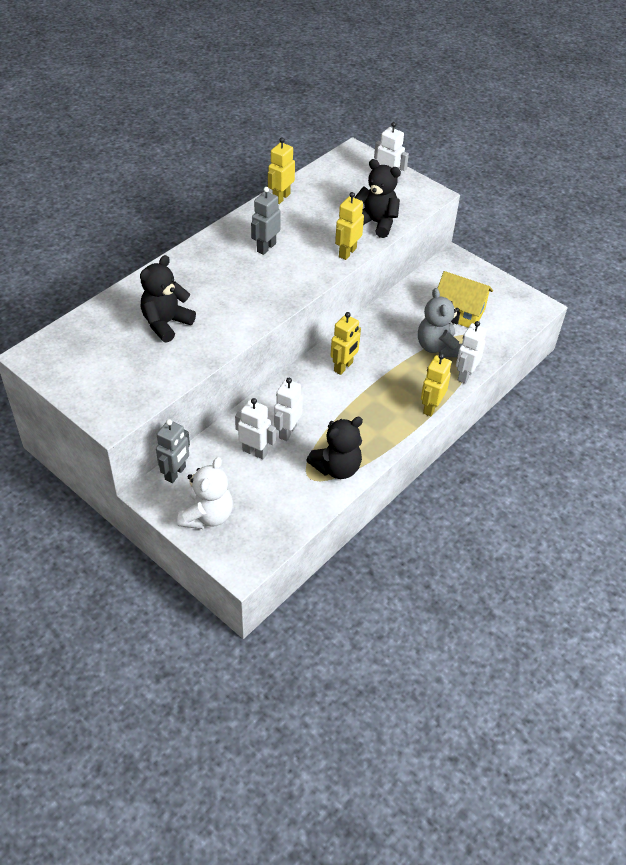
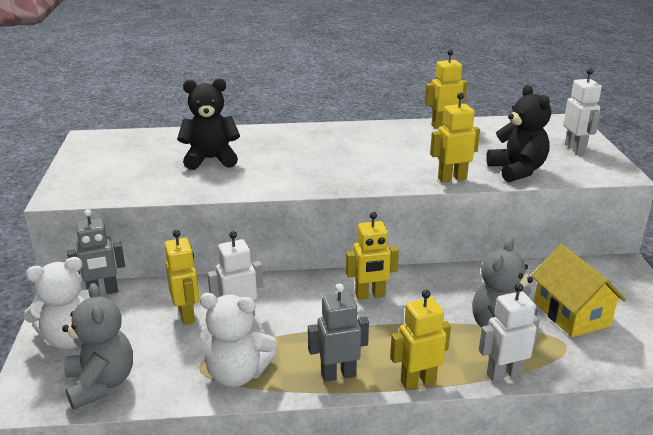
camera: 45 degrees right, 20 degrees down
white robot [235,398,276,459] -> yellow robot [164,230,199,325]
grey robot [251,187,281,255] -> grey robot moved to [308,284,369,382]
black teddy bear [306,417,363,479] -> white teddy bear [200,293,277,387]
none -> grey teddy bear [62,283,133,410]

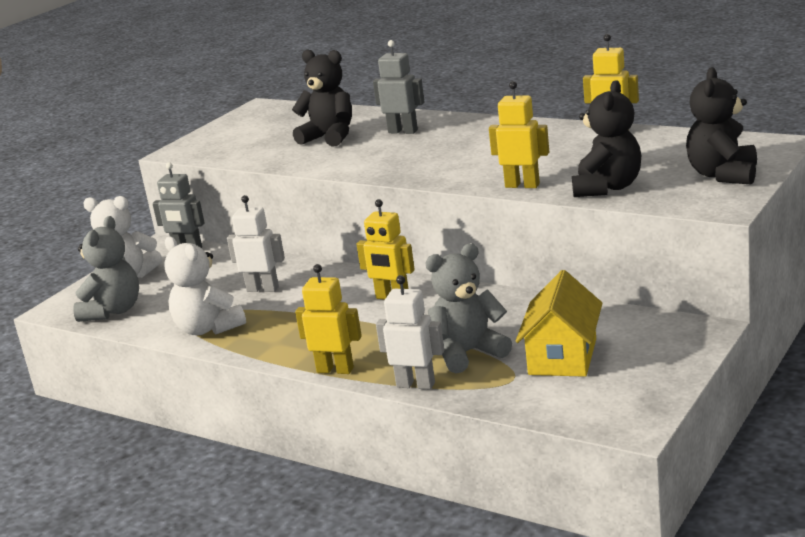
camera: 40 degrees right, 5 degrees down
yellow robot [164,230,199,325] -> none
grey robot [308,284,369,382] -> grey robot moved to [373,40,424,134]
white robot [563,68,602,154] -> black teddy bear [686,67,757,185]

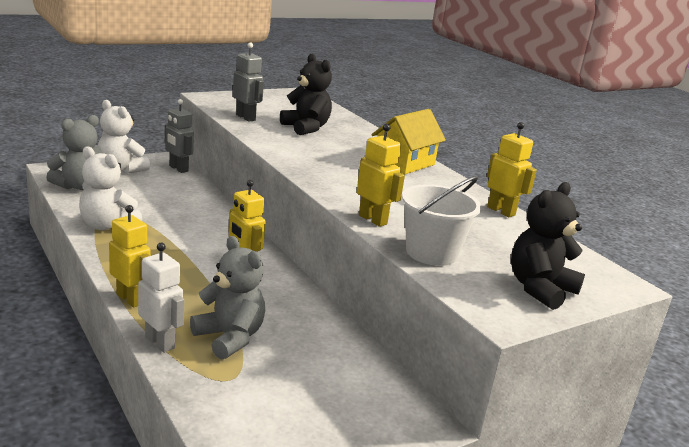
camera: 20 degrees right, 0 degrees up
white teddy bear [164,236,246,335] -> white teddy bear turned 45 degrees counterclockwise [79,146,142,230]
white robot [227,195,285,292] -> none
grey robot [373,40,424,134] -> grey robot moved to [233,42,264,122]
grey teddy bear [425,243,512,374] -> grey teddy bear turned 45 degrees clockwise [190,236,265,359]
yellow house [516,270,603,377] -> yellow house moved to [371,109,446,174]
black teddy bear [572,80,641,197] -> white bucket [402,176,482,266]

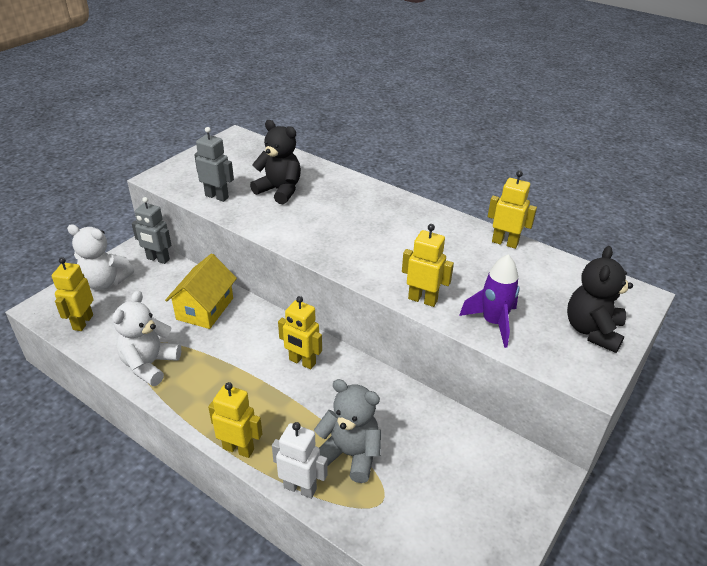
camera: 20 degrees left, 15 degrees up
grey teddy bear [46,115,102,190] -> yellow robot [52,257,93,331]
white teddy bear [79,146,142,230] -> white teddy bear turned 105 degrees clockwise [112,291,181,386]
yellow house [371,109,446,174] -> yellow house moved to [165,253,237,329]
white bucket [402,176,482,266] -> purple rocket [459,255,520,348]

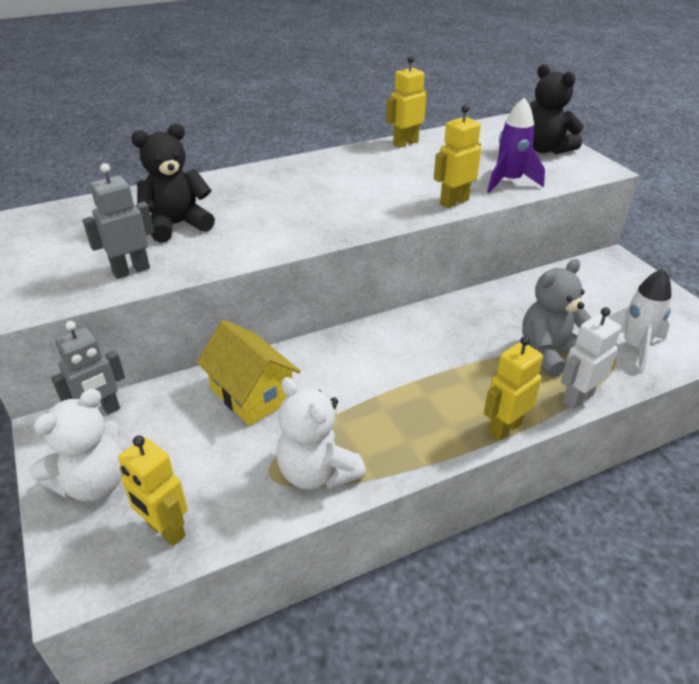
camera: 60 degrees left, 0 degrees up
yellow robot [278,296,322,369] -> none
none -> white rocket [607,268,672,373]

